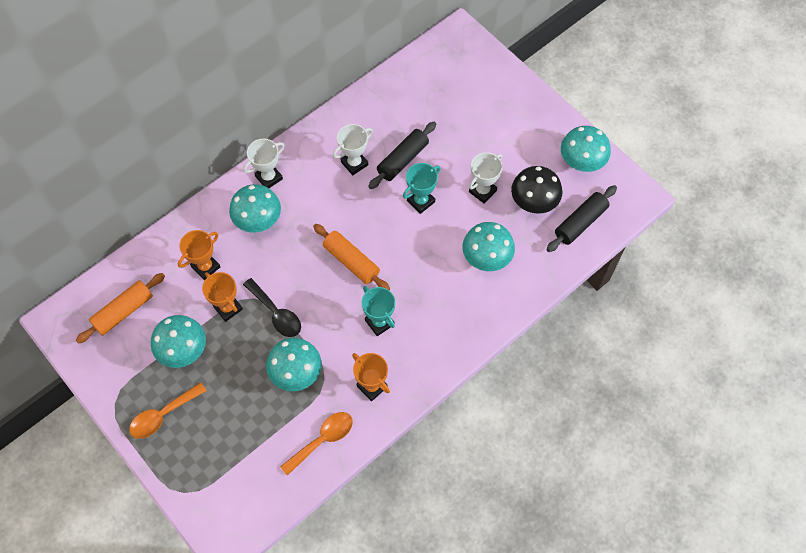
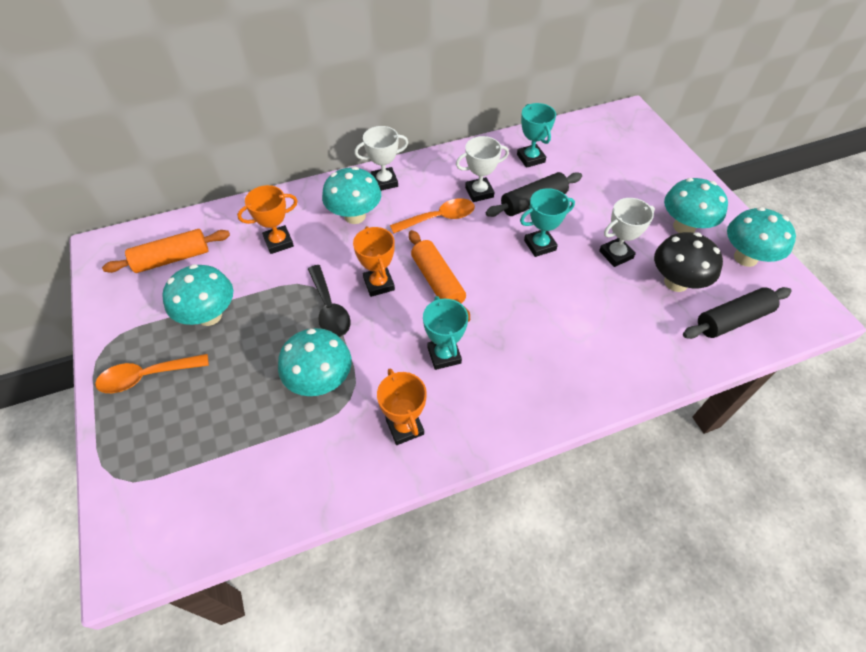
camera: 20 degrees right, 10 degrees down
orange trophy [202,272,243,322] -> orange trophy moved to [353,226,395,297]
orange spoon [280,412,353,476] -> orange spoon moved to [390,198,475,234]
turquoise mushroom [463,222,515,271] -> turquoise mushroom moved to [664,178,728,233]
none -> turquoise trophy [517,103,556,168]

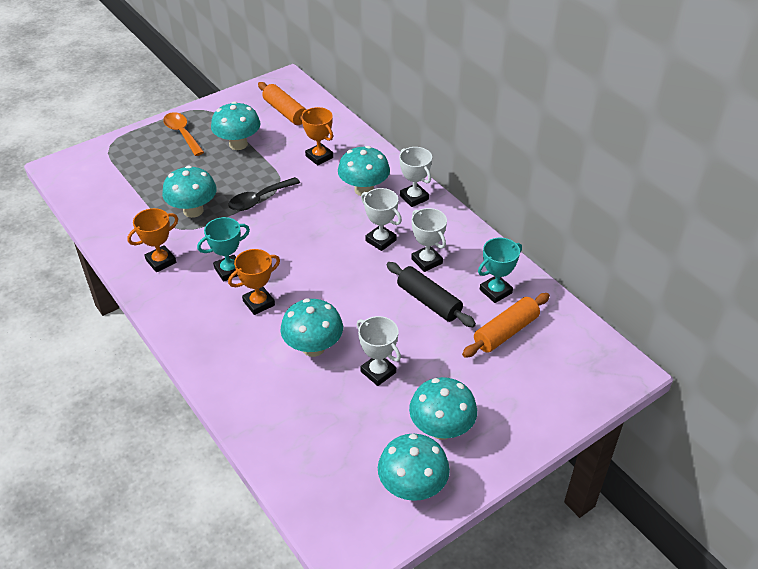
camera: 75 degrees right, 10 degrees down
orange trophy [353,226,395,297] -> orange trophy moved to [228,249,280,315]
orange spoon [390,198,475,234] -> white trophy [361,188,402,251]
orange rolling pin [409,230,470,322] -> orange rolling pin moved to [462,293,550,358]
turquoise trophy [520,188,575,257] -> none
black mushroom [654,232,723,292] -> none
black rolling pin [683,287,792,339] -> none
none -> turquoise mushroom [281,298,343,357]

